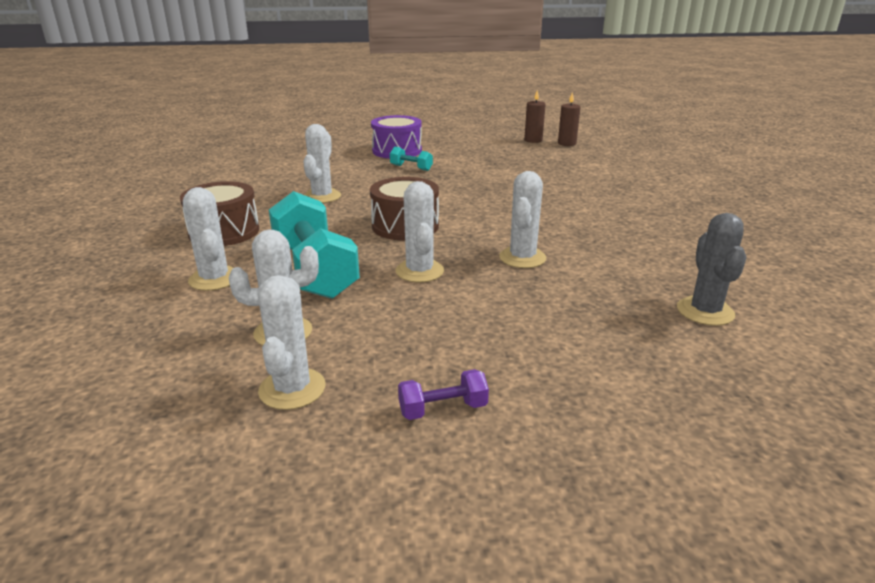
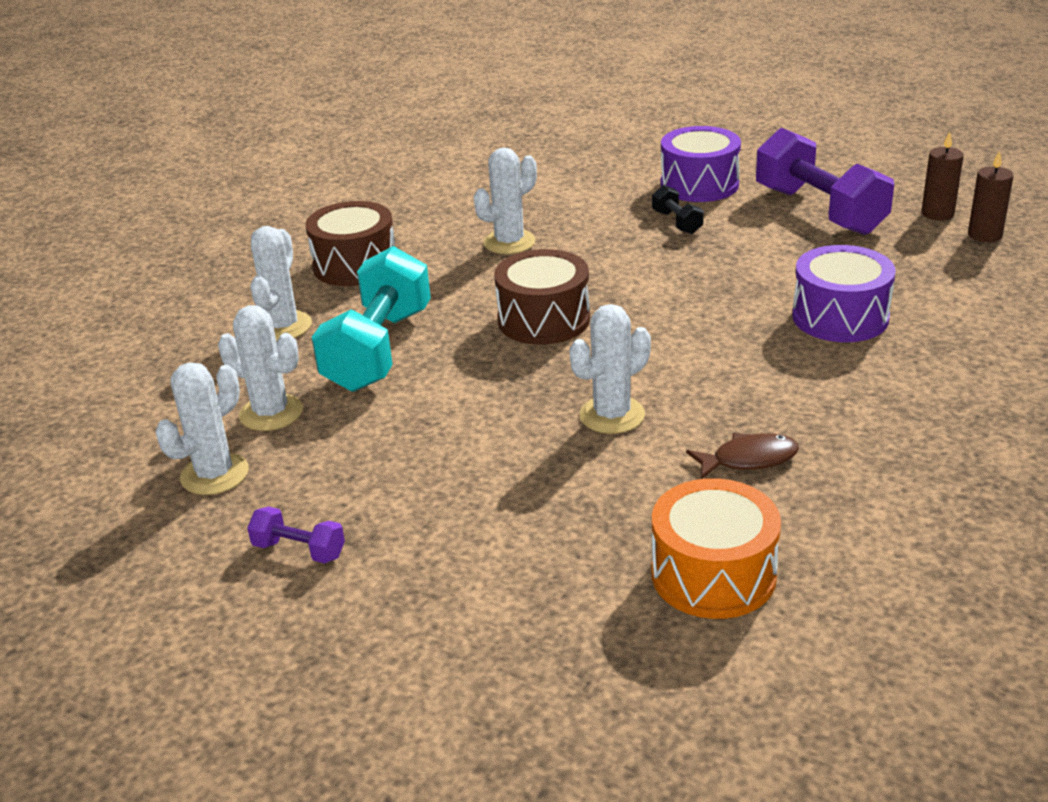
camera: 40 degrees right, 5 degrees up
turquoise dumbbell [390,147,433,171] -> black dumbbell [652,185,704,234]
white cactus [396,181,444,282] -> none
grey cactus [677,213,746,326] -> orange drum [652,478,781,619]
none -> brown fish [686,433,799,479]
none -> purple dumbbell [756,128,894,235]
none -> purple drum [792,245,896,342]

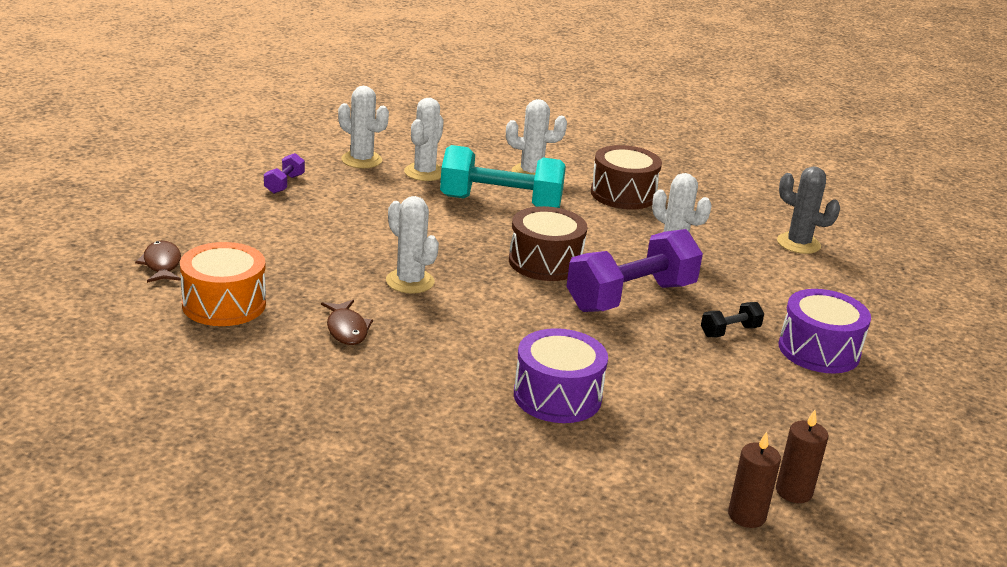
camera: 80 degrees right, 5 degrees down
purple dumbbell [756,128,894,235] -> purple dumbbell moved to [566,229,703,312]
none -> brown fish [135,241,181,283]
none -> grey cactus [777,166,840,254]

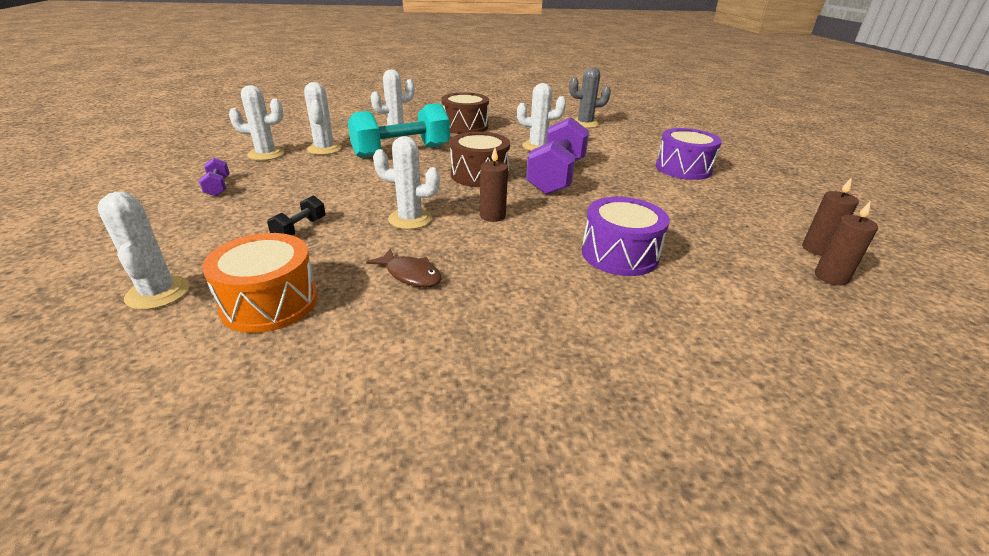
camera: 35 degrees left, 5 degrees up
brown fish [135,241,181,283] -> white cactus [97,192,190,310]
black dumbbell [701,302,764,337] -> black dumbbell moved to [267,195,326,235]
none -> brown candle [480,148,508,222]

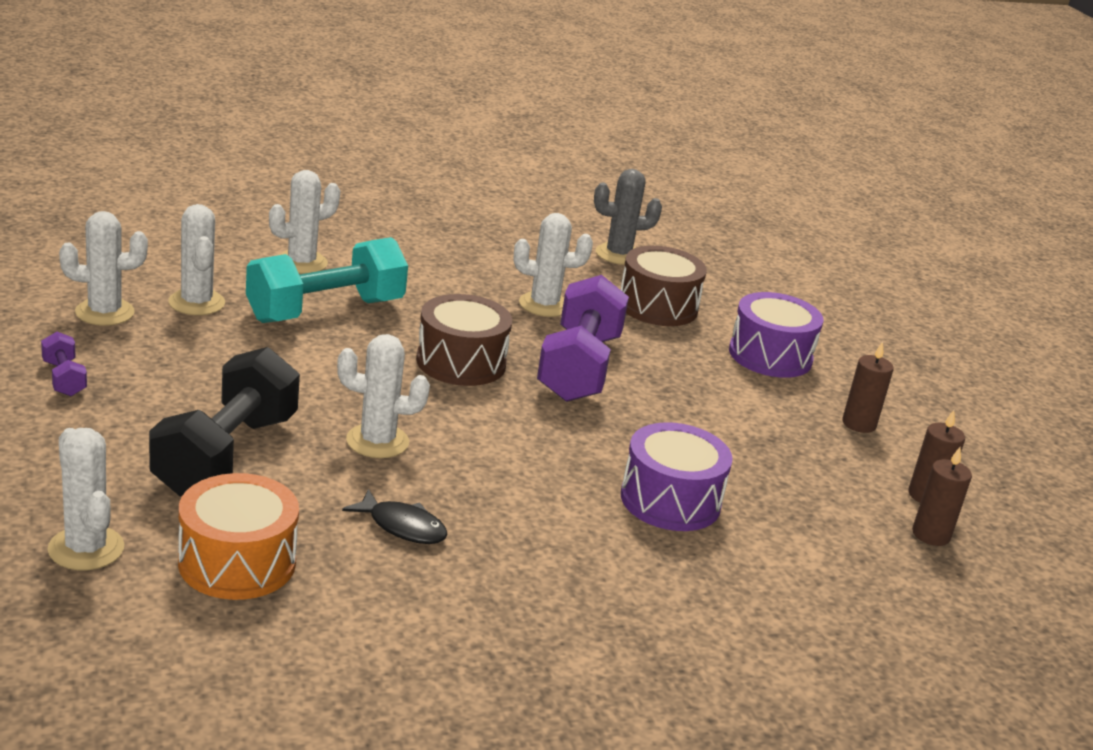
camera: 10 degrees left, 5 degrees down
black dumbbell [267,195,326,235] -> black dumbbell [149,347,300,497], size x2.26
brown fish [366,248,442,287] -> black fish [342,489,448,544]
brown drum [441,92,489,134] -> brown drum moved to [621,246,707,326]
brown candle [480,148,508,222] -> brown candle moved to [842,342,894,433]

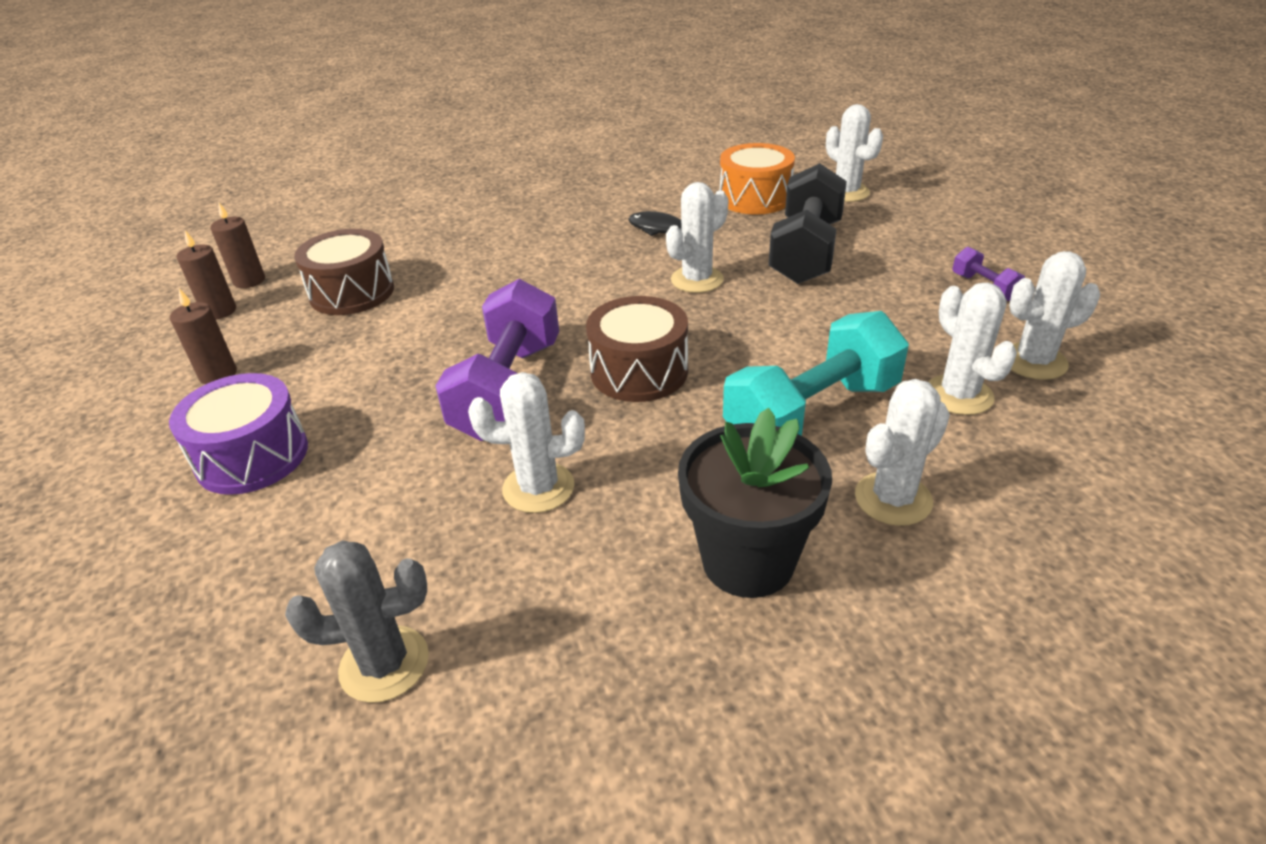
camera: 175 degrees left, 10 degrees up
white cactus [337,334,430,458] -> white cactus turned 45 degrees counterclockwise [666,182,729,293]
brown drum [621,246,707,326] -> brown drum moved to [294,229,394,315]
purple drum [621,422,733,531] -> none
none -> black flower pot [678,408,832,598]

